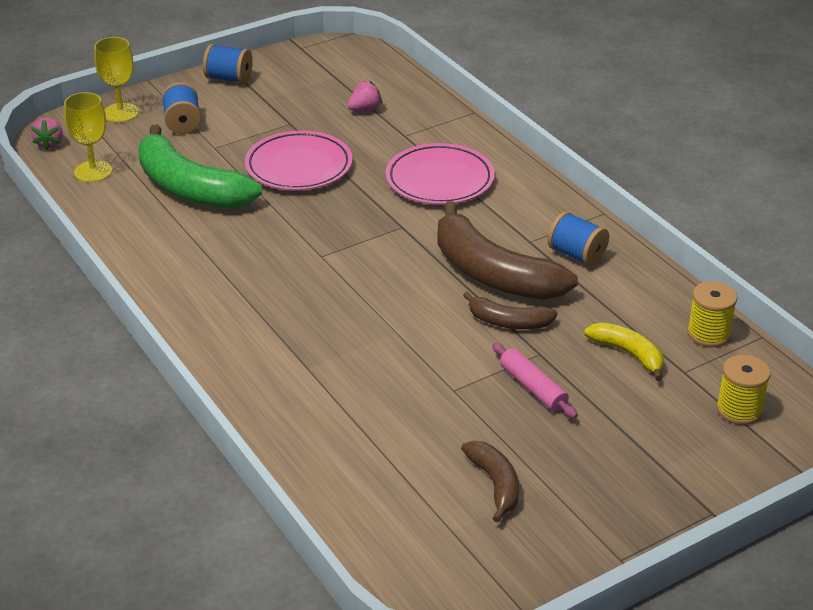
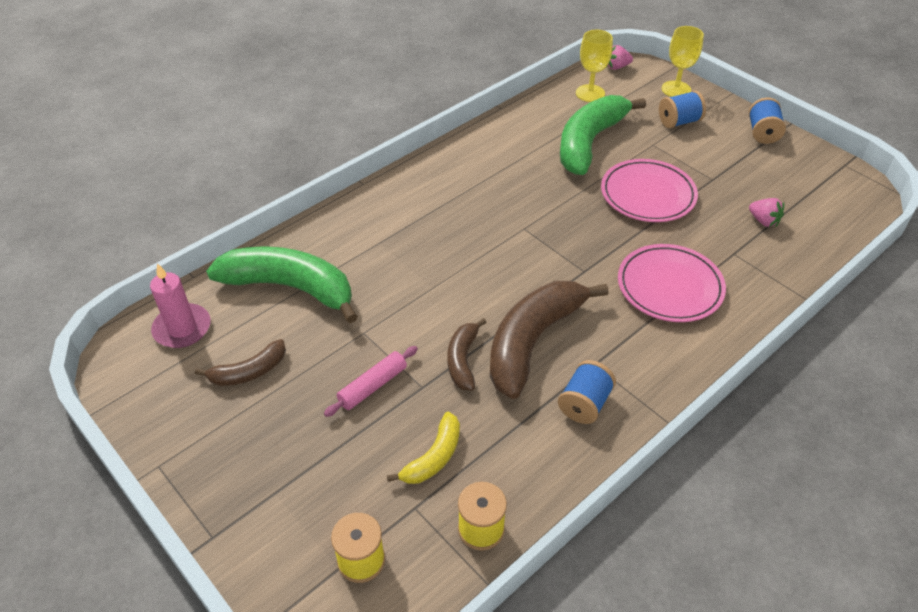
camera: 80 degrees right, 10 degrees up
none -> pink candle [150,263,211,348]
none -> green banana [206,246,358,323]

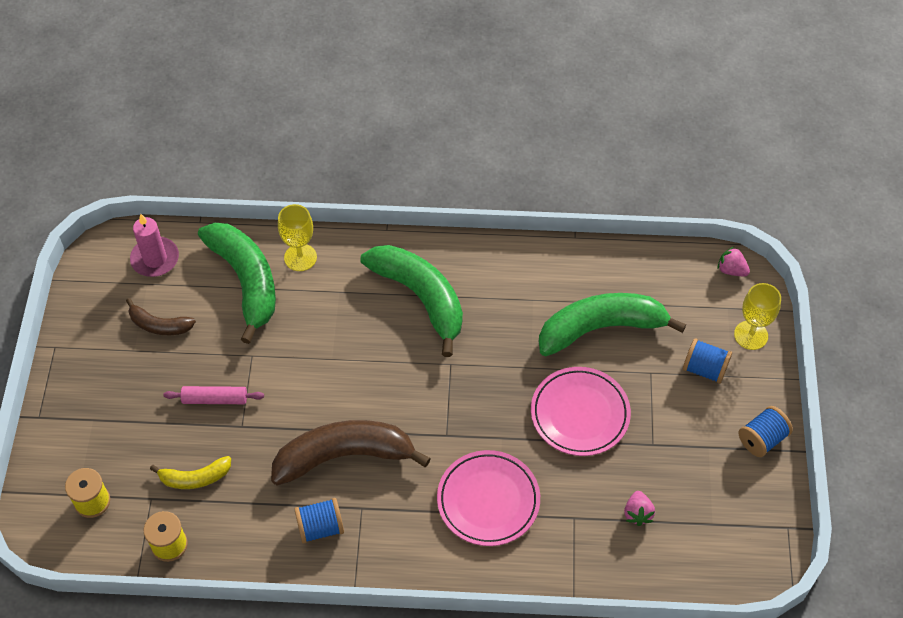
camera: 45 degrees right, 10 degrees up
brown banana [448,318,487,391] -> none
yellow goblet [576,30,613,102] -> yellow goblet moved to [278,204,317,271]
none -> green banana [361,245,463,357]

